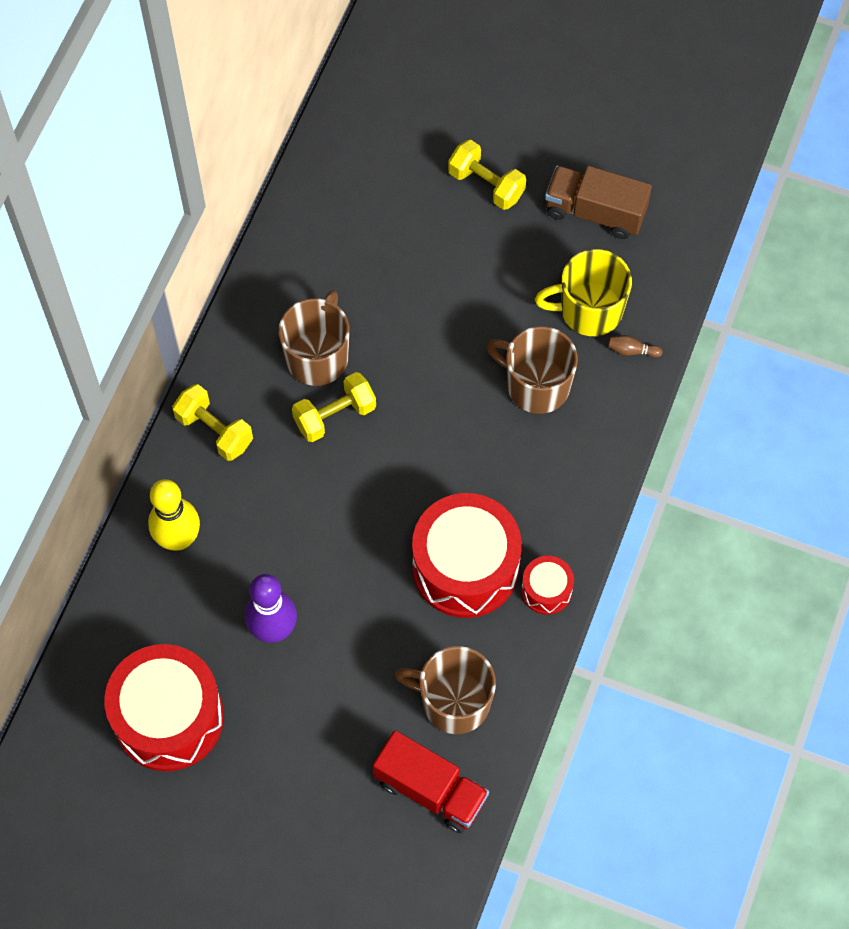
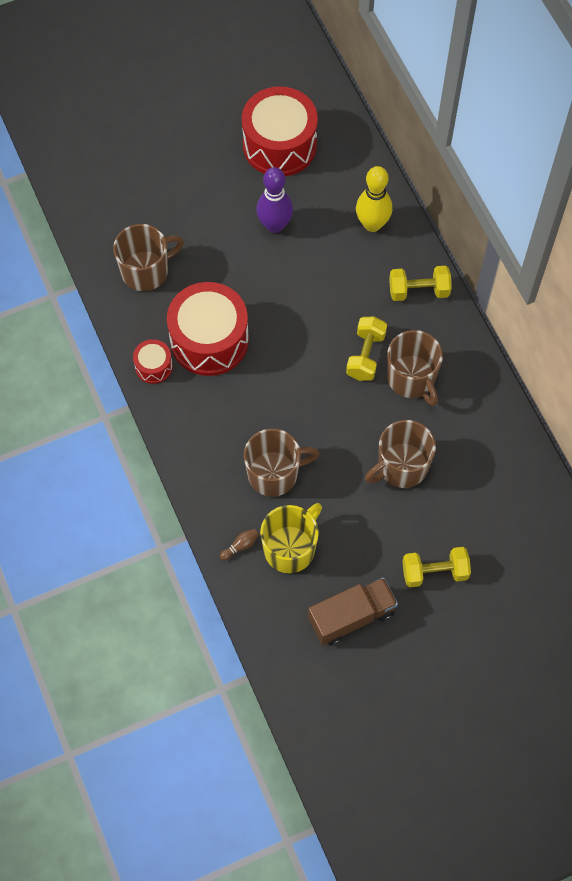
camera: 135 degrees right, 0 degrees up
red truck [373,731,489,833] -> none
none -> brown mug [365,420,436,488]

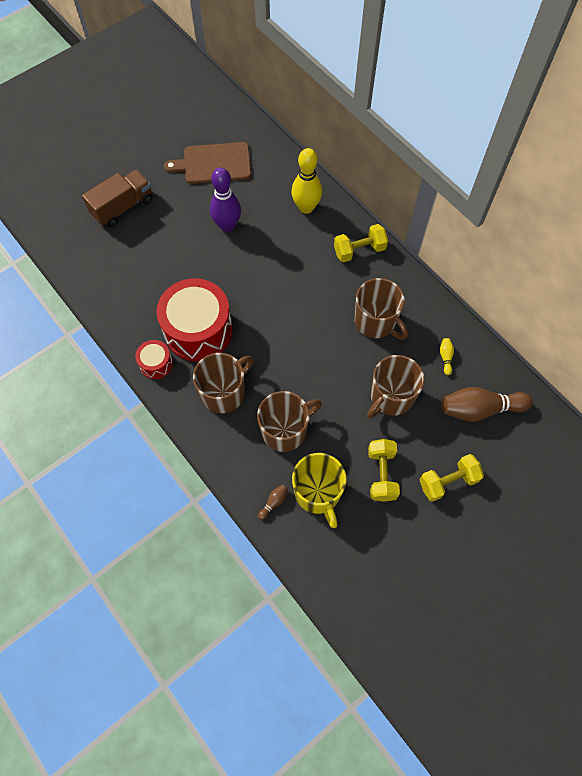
camera: 15 degrees left, 0 degrees up
brown mug [113,224,184,291] -> brown mug moved to [193,353,254,413]
red drum [242,86,318,176] -> brown cutting board [164,142,251,184]
yellow mug [260,503,322,573] -> yellow mug turned 135 degrees clockwise [292,453,346,528]
brown truck [308,577,398,646] -> brown truck moved to [82,169,153,228]
yellow dumbbell [346,316,387,381] -> yellow dumbbell moved to [368,439,400,502]
none -> yellow bowling pin [440,338,454,375]
none -> brown bowling pin [441,387,533,422]

